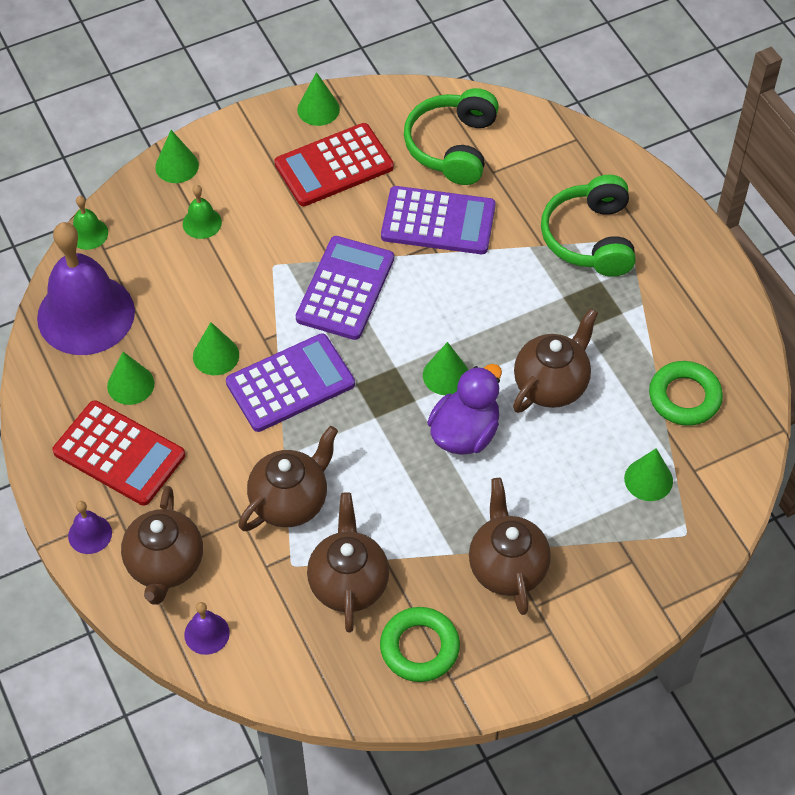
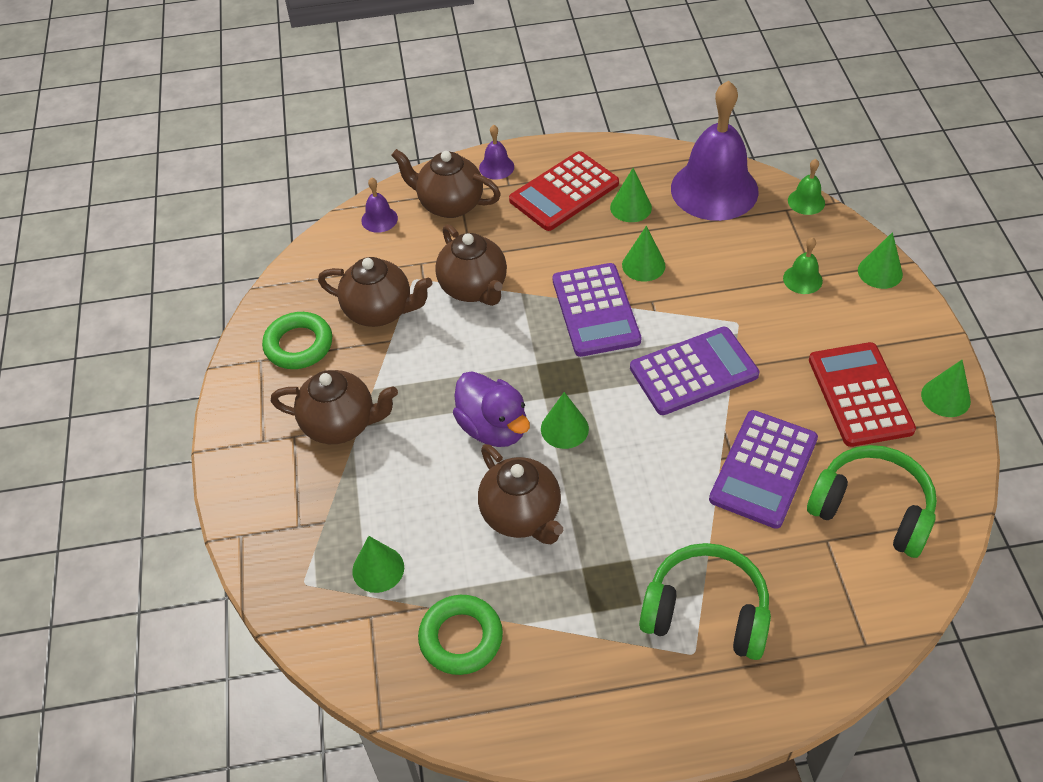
camera: 110 degrees right, 5 degrees down
purple calculator [296,236,394,340] -> purple calculator turned 60 degrees counterclockwise [630,327,759,415]

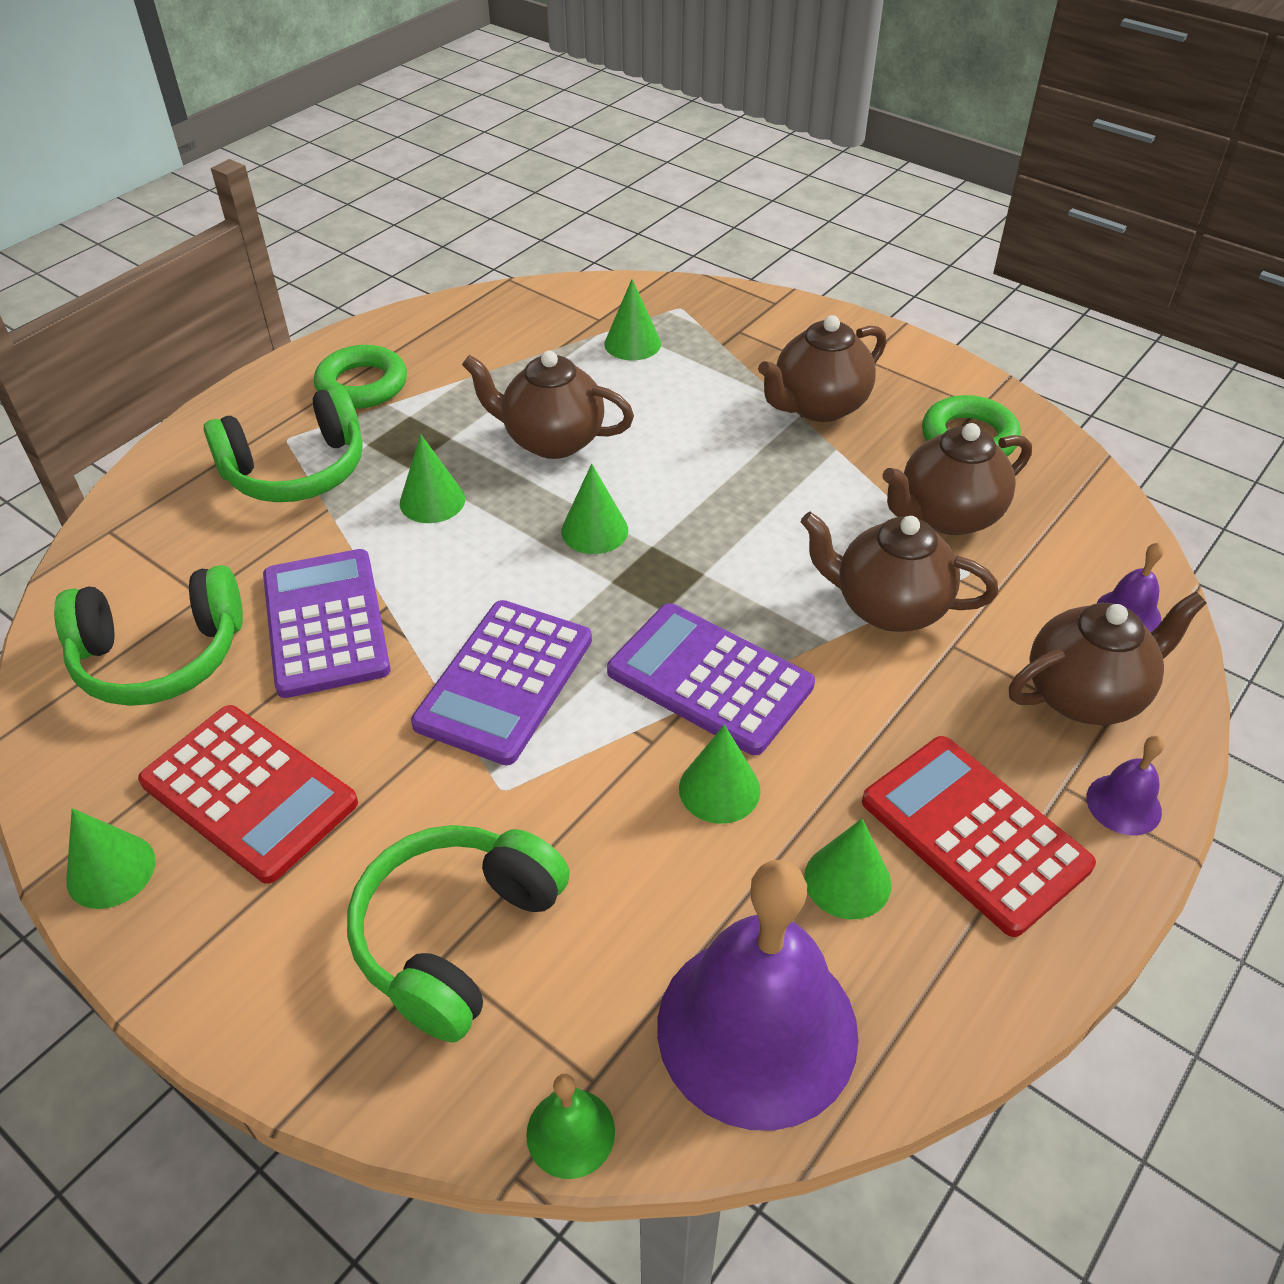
camera: 135 degrees right, 5 degrees down
green ring [418,595,503,675] -> green ring moved to [314,345,407,409]
purple duck [453,371,530,447] -> none
red calculator [509,151,619,231] -> red calculator turned 45 degrees counterclockwise [862,736,1096,937]
green bell [783,237,823,294] -> green headphones [347,825,570,1042]
green cone [858,232,903,289] -> green cone moved to [400,434,465,523]

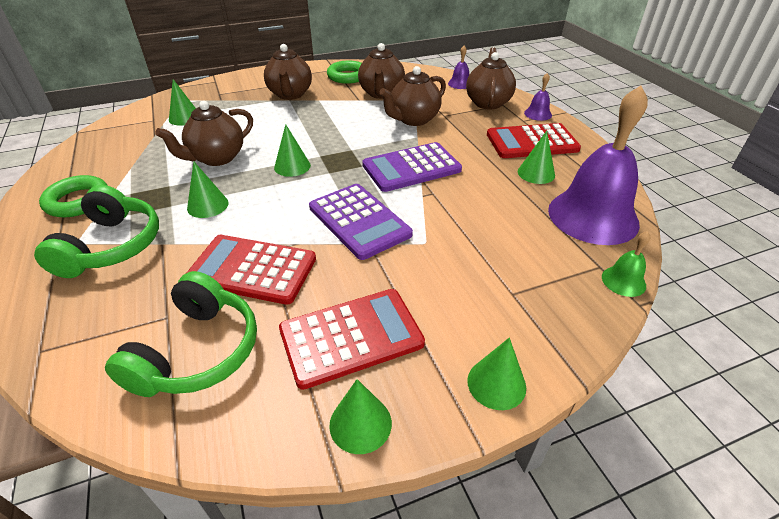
camera: 60 degrees left, 5 degrees down
purple calculator [263,549,391,698] -> red calculator [187,235,316,305]
green headphones [347,825,570,1042] -> none
green cone [679,725,761,824] -> green cone moved to [467,338,526,410]

